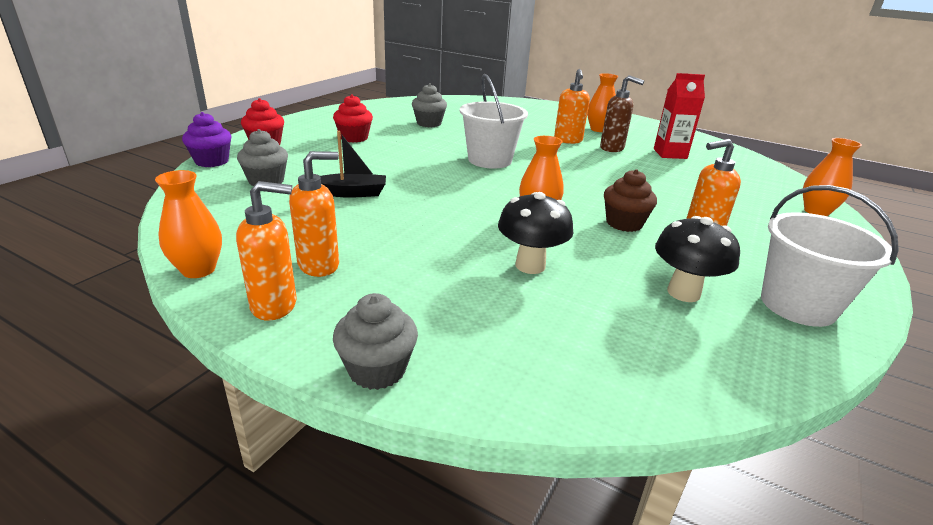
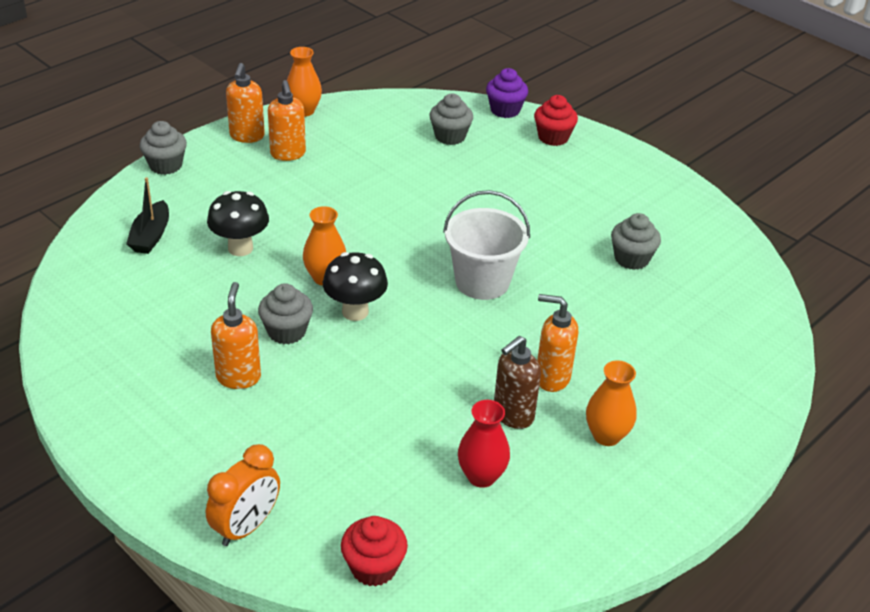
camera: 105 degrees right, 10 degrees up
black boat [320,131,386,198] -> black boat moved to [126,177,169,254]
red cupcake [333,94,373,143] -> red cupcake moved to [341,516,408,587]
brown cupcake [604,169,657,232] -> grey cupcake [258,283,313,344]
red carton [654,73,705,159] -> red vase [458,400,510,488]
black mushroom [655,216,740,302] -> black mushroom moved to [323,252,388,321]
white bucket [761,185,899,327] -> none
orange vase [803,138,862,216] -> orange clock [206,444,280,546]

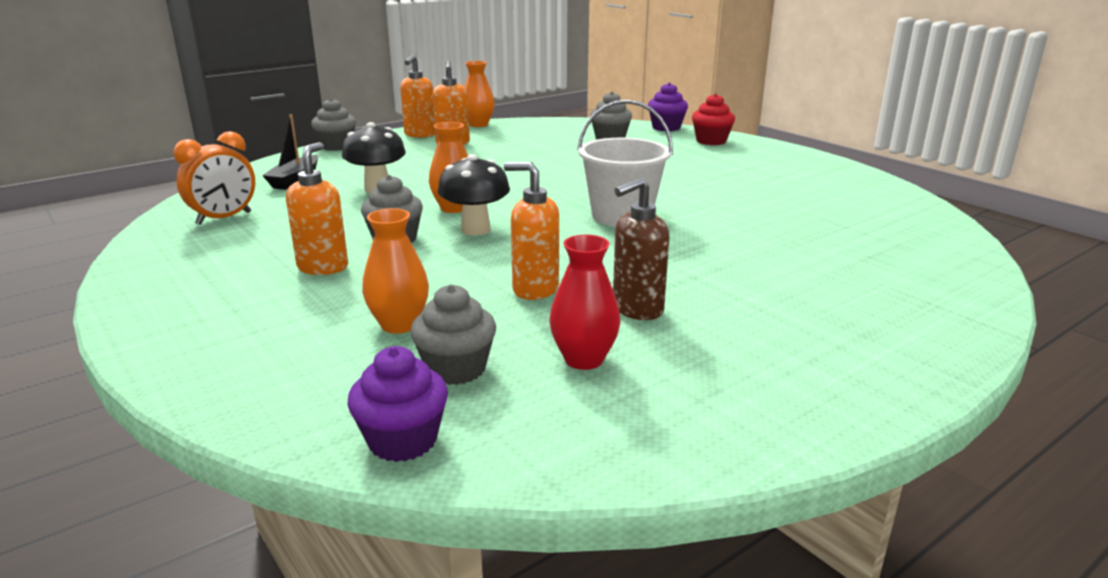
camera: 10 degrees right, 15 degrees down
orange clock [206,444,280,546] -> orange clock moved to [173,131,255,225]
red cupcake [341,516,408,587] -> purple cupcake [347,346,448,462]
orange soap dispenser [537,294,578,392] -> orange soap dispenser moved to [504,162,559,300]
orange vase [586,360,637,446] -> orange vase moved to [362,208,429,334]
grey cupcake [611,213,661,270] -> grey cupcake moved to [410,284,496,385]

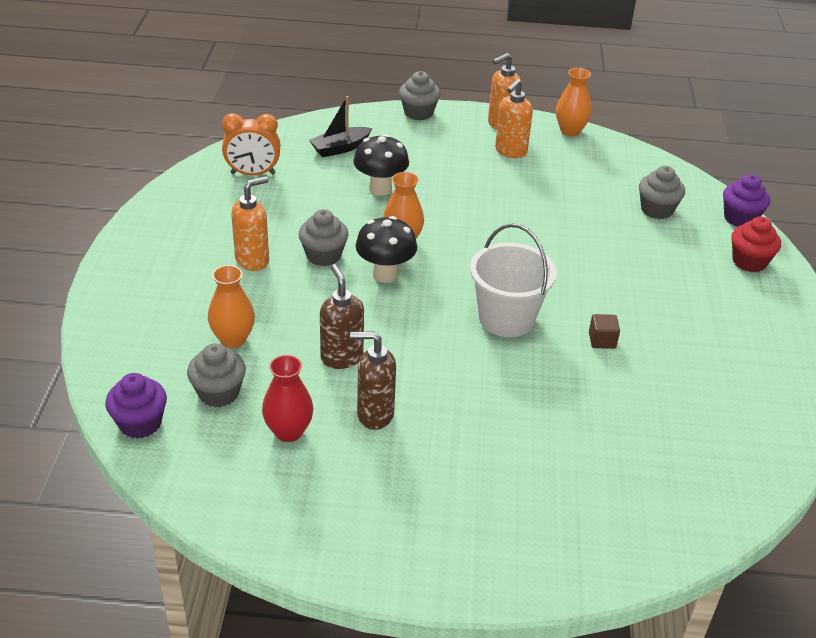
camera: 40 degrees right, 15 degrees up
orange soap dispenser [504,162,559,300] -> brown soap dispenser [320,264,364,369]
none -> brown cube [589,314,620,349]

